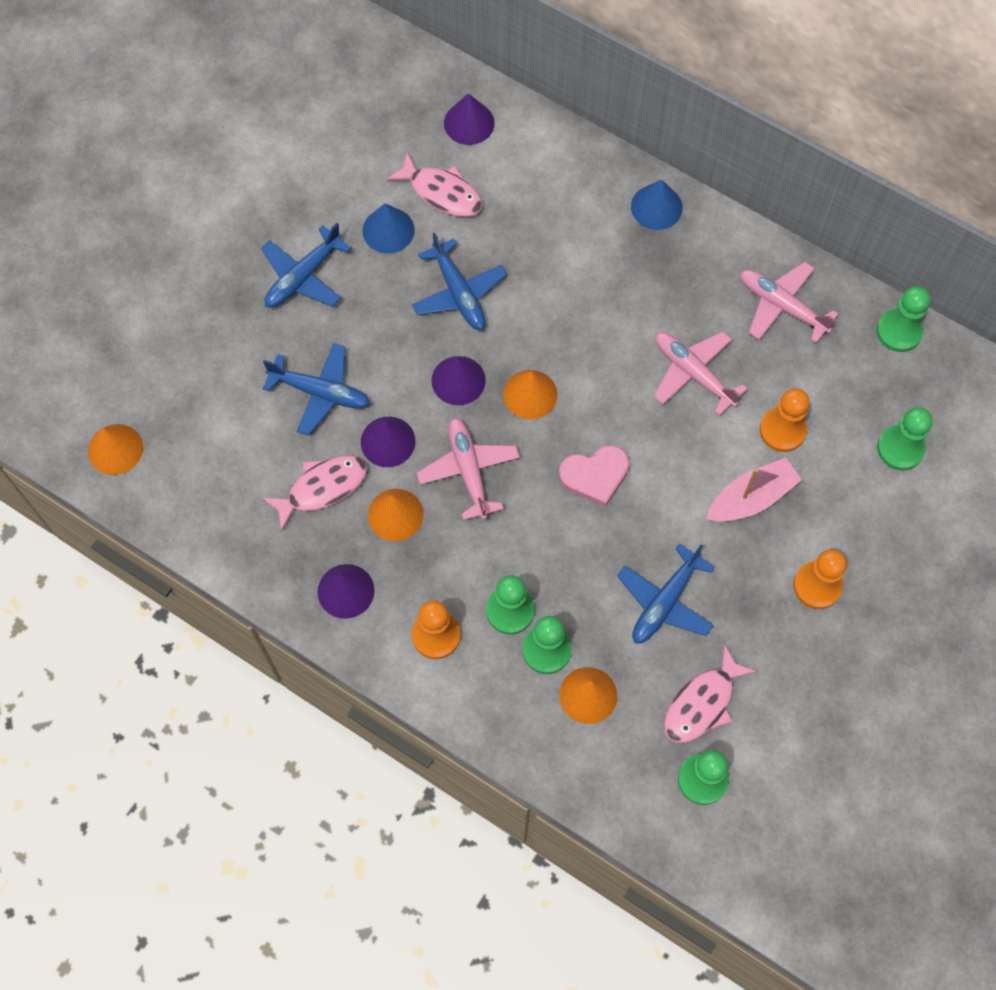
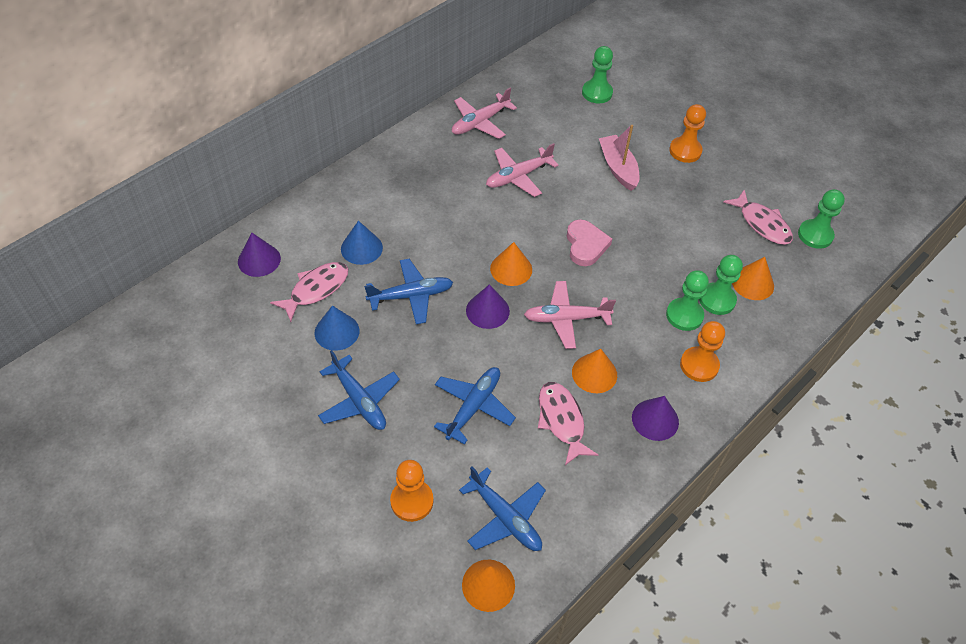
camera: 80 degrees left, 15 degrees down
purple cone [361,417,415,467] -> none
blue plane [617,544,715,644] -> blue plane moved to [459,467,546,551]
blue cone [631,180,683,230] -> blue cone moved to [341,221,383,265]
orange pawn [760,388,810,452] -> orange pawn moved to [390,460,434,522]
green pawn [877,286,930,352] -> none

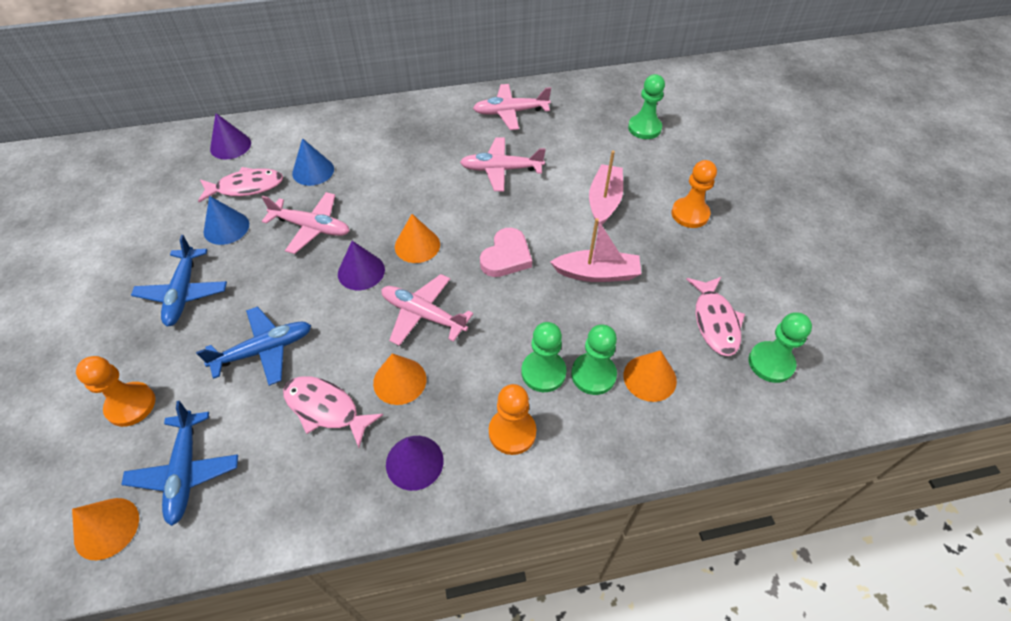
camera: 35 degrees right, 0 degrees up
blue plane [364,259,453,324] -> pink plane [262,192,350,254]
pink fish [538,382,598,465] -> pink fish turned 75 degrees counterclockwise [283,376,383,448]
none -> pink boat [550,218,641,282]

